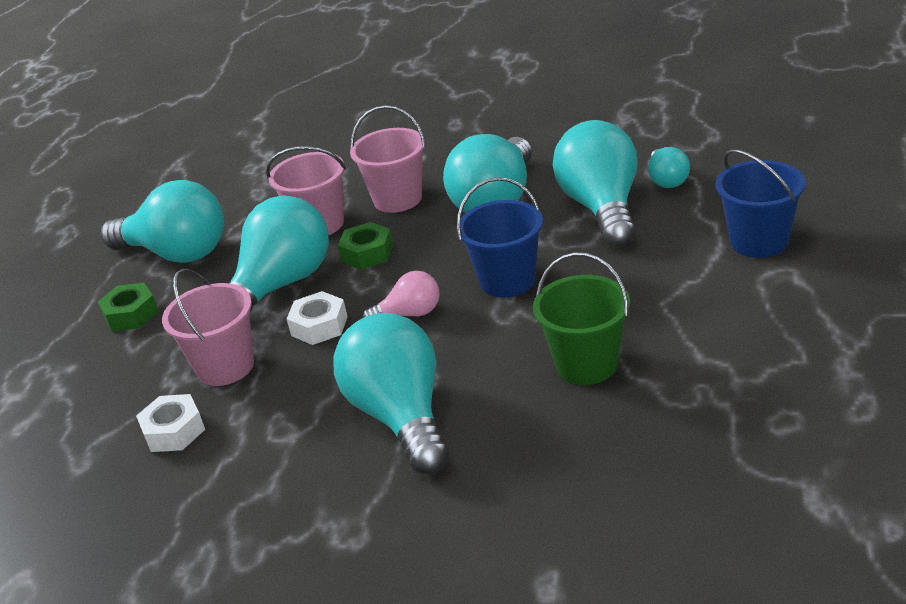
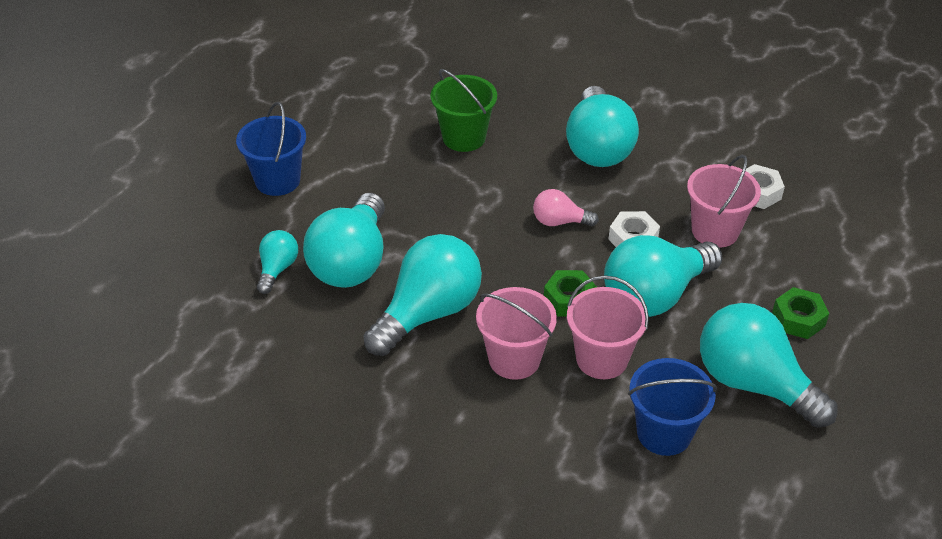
camera: 165 degrees left, 10 degrees up
blue bucket [457,177,543,298] -> blue bucket moved to [628,358,717,456]

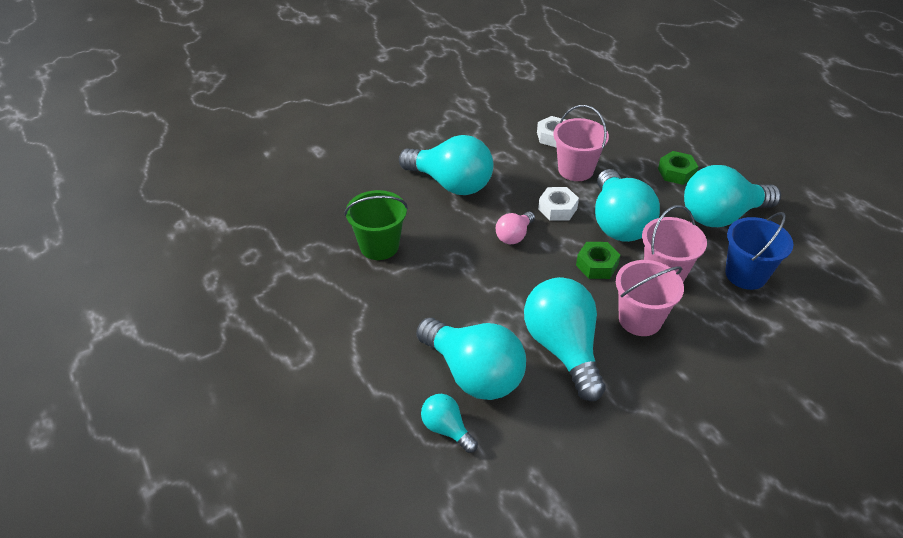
camera: 60 degrees left, 0 degrees up
blue bucket [236,102,306,196] -> none

